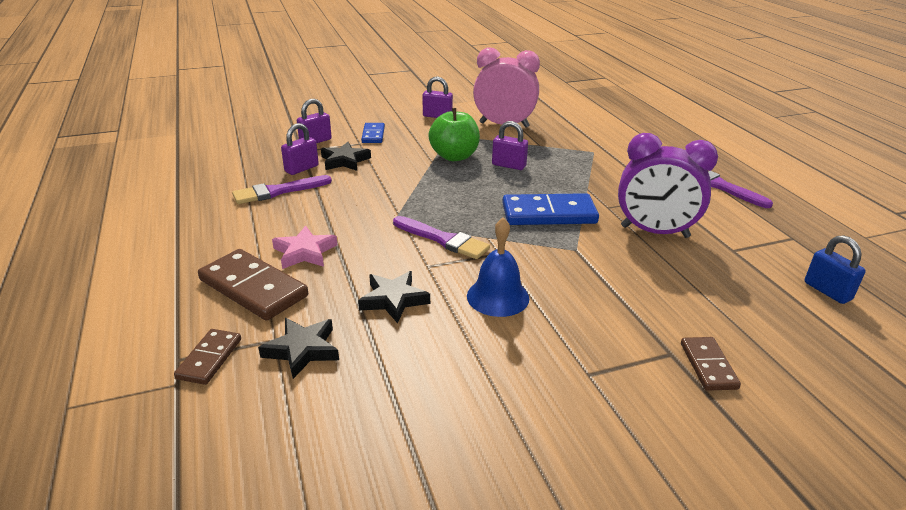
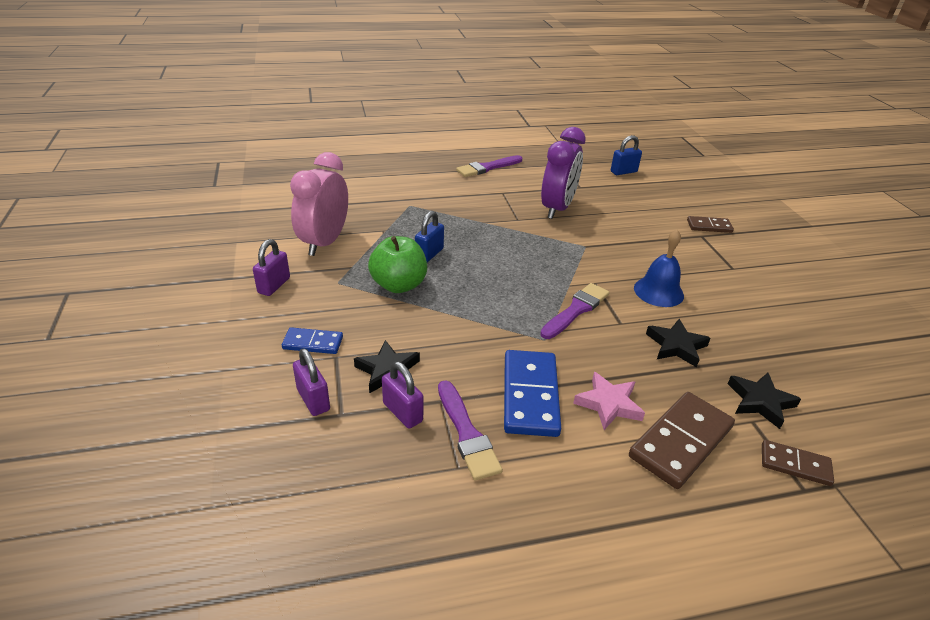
camera: 85 degrees left, 5 degrees up
purple padlock [492,121,528,170] -> blue padlock [415,211,444,262]
blue domino [502,193,599,225] -> blue domino moved to [504,350,561,437]

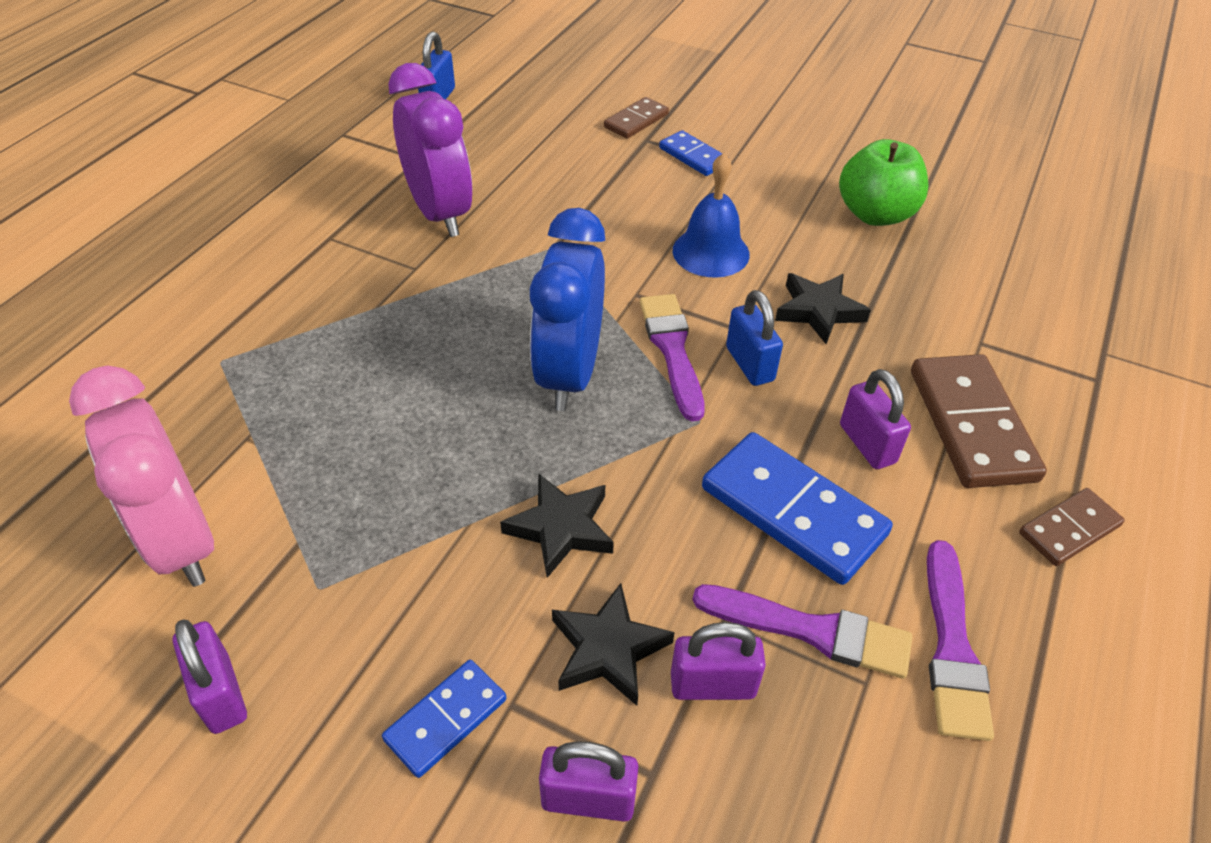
camera: 50 degrees left, 10 degrees up
green apple [368,236,427,293] -> green apple moved to [839,139,928,226]
blue padlock [415,211,444,262] -> blue padlock moved to [726,290,783,386]
purple brush [456,155,522,177] -> purple brush moved to [927,540,994,741]
pink star [573,372,645,430] -> purple padlock [840,369,911,469]
black star [728,373,801,429] -> black star moved to [500,473,614,578]
brown domino [762,440,834,486] -> brown domino moved to [1019,488,1125,566]
none -> blue clock [530,208,605,411]
none -> blue domino [659,130,729,176]

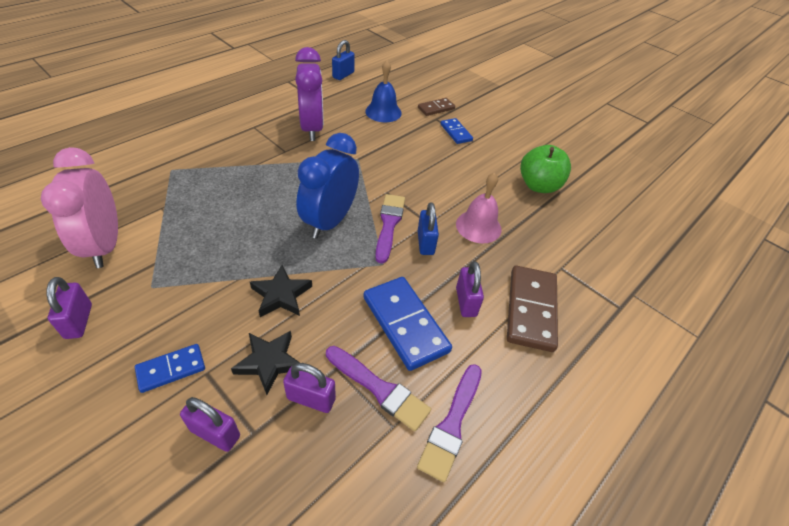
camera: 15 degrees right, 0 degrees up
blue bell [673,153,750,278] -> blue bell moved to [365,60,402,122]
black star [775,273,871,344] -> pink bell [456,173,502,243]
brown domino [1019,488,1125,566] -> none

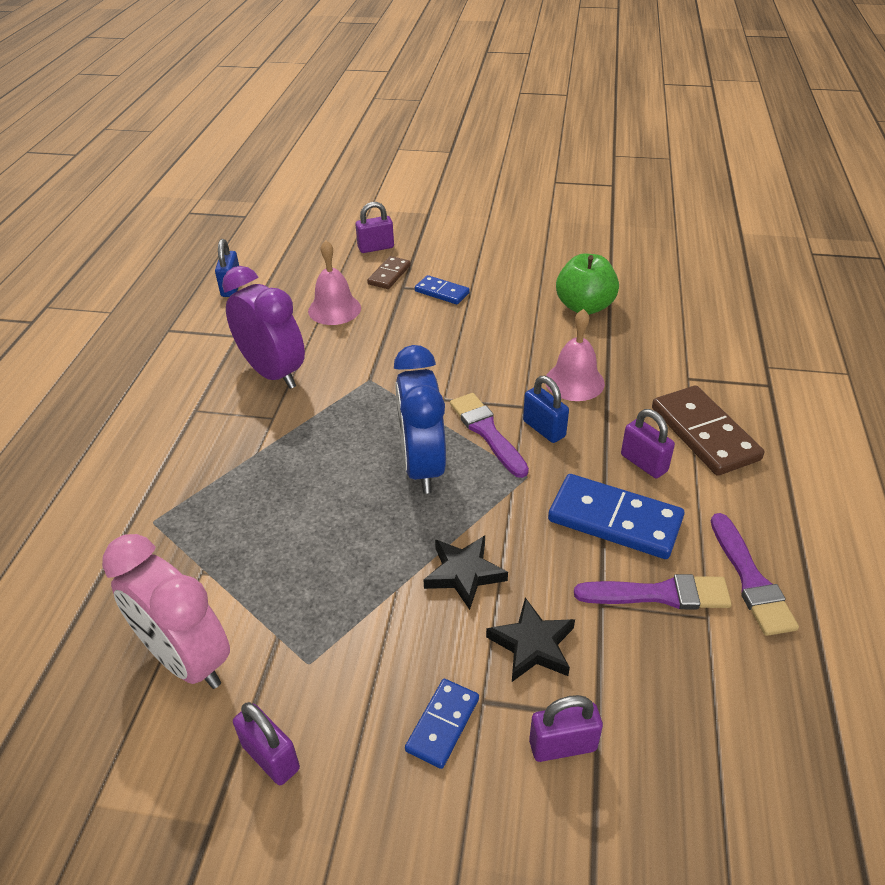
camera: 30 degrees left, 5 degrees down
purple padlock [283,363,336,413] -> purple padlock moved to [355,202,394,253]
blue bell [365,60,402,122] -> pink bell [308,240,361,325]

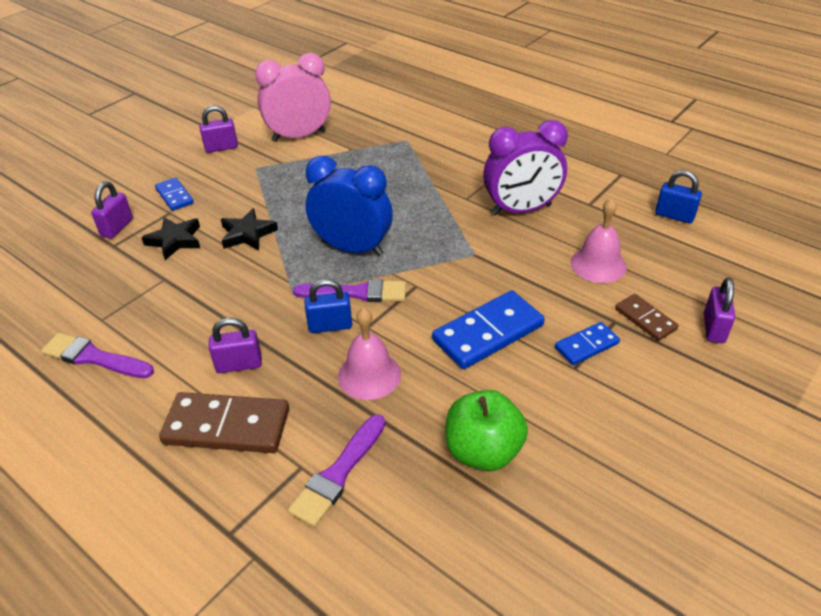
camera: 120 degrees right, 0 degrees up
blue domino [548,474,684,559] -> blue domino moved to [432,290,545,369]
purple brush [574,574,732,609] -> purple brush moved to [288,414,385,527]

